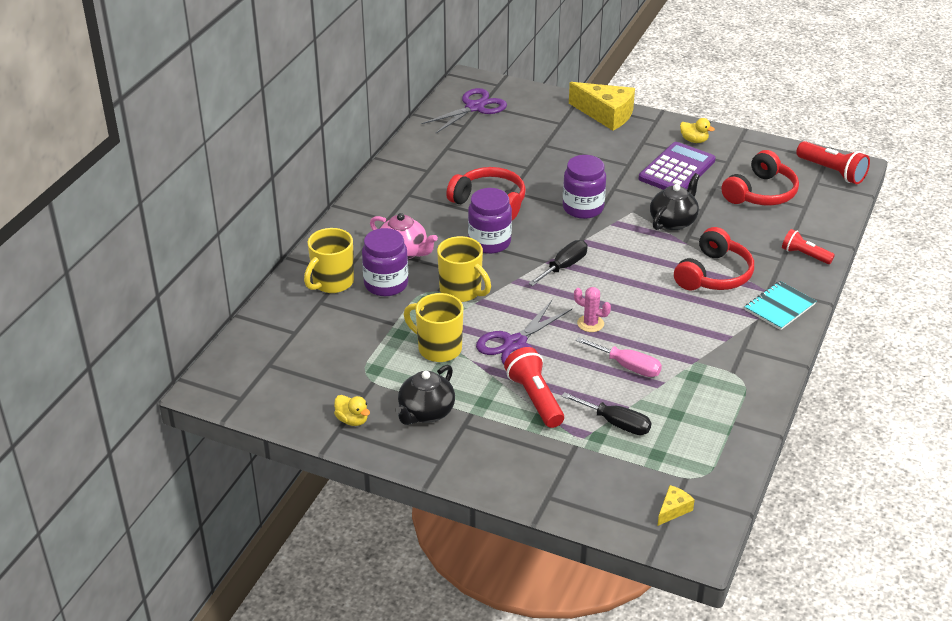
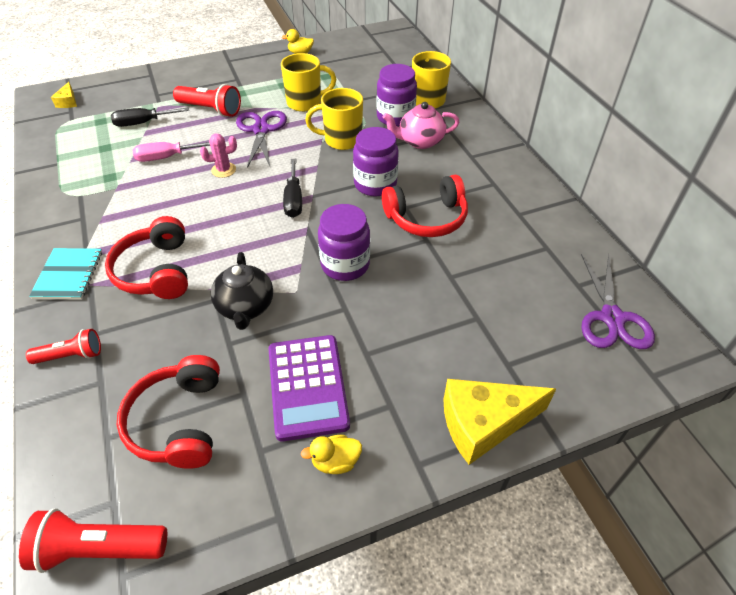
camera: 135 degrees right, 10 degrees up
black teapot [395,365,455,425] -> none

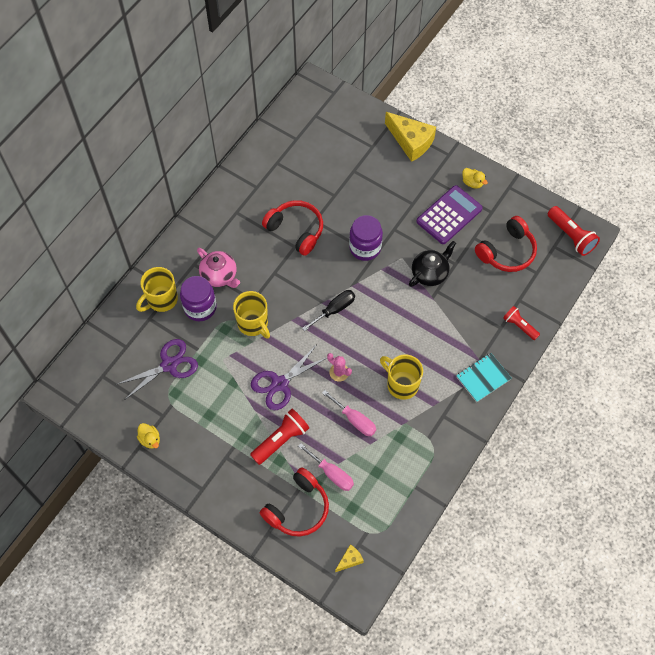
camera: 125 degrees left, 15 degrees up
red headphones [105,216,188,299] -> red headphones moved to [260,468,329,537]
black screwdriver [111,107,189,127] -> pink screwdriver [298,443,354,491]
red flashlight [173,84,241,117] -> red flashlight turned 60 degrees clockwise [250,409,309,465]
yellow mug [281,53,336,112] -> yellow mug moved to [380,354,423,400]
purple jar [353,127,399,196] -> none
purple scissors [581,254,655,349] -> purple scissors moved to [115,339,198,399]

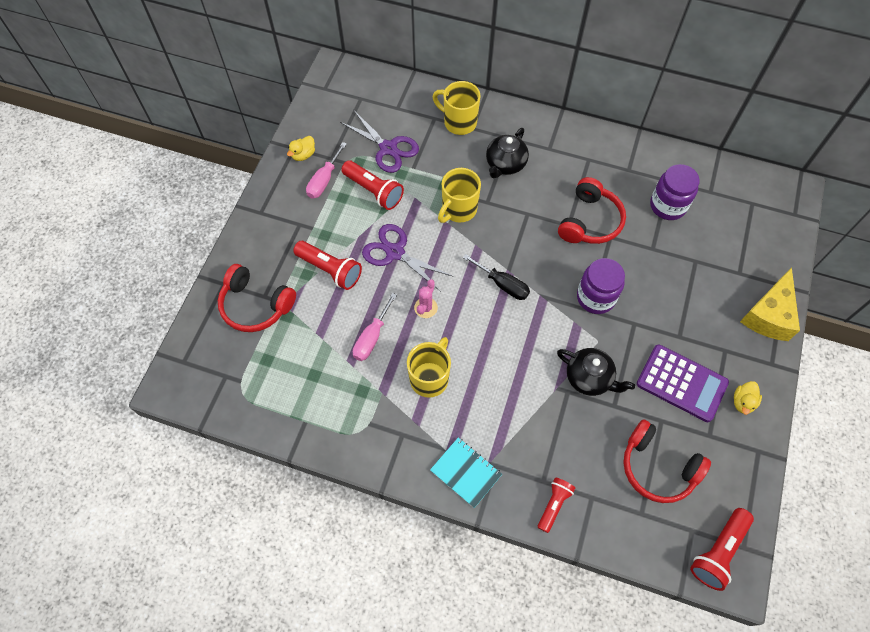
camera: 75 degrees right, 0 degrees up
purple jar [180,276,217,321] -> purple jar moved to [650,164,700,220]
pink teapot [197,248,240,288] -> black teapot [486,128,529,178]
pink screwdriver [298,443,354,491] -> pink screwdriver moved to [306,142,347,198]
yellow cheese [335,544,364,572] -> none
none -> red flashlight [341,160,404,210]

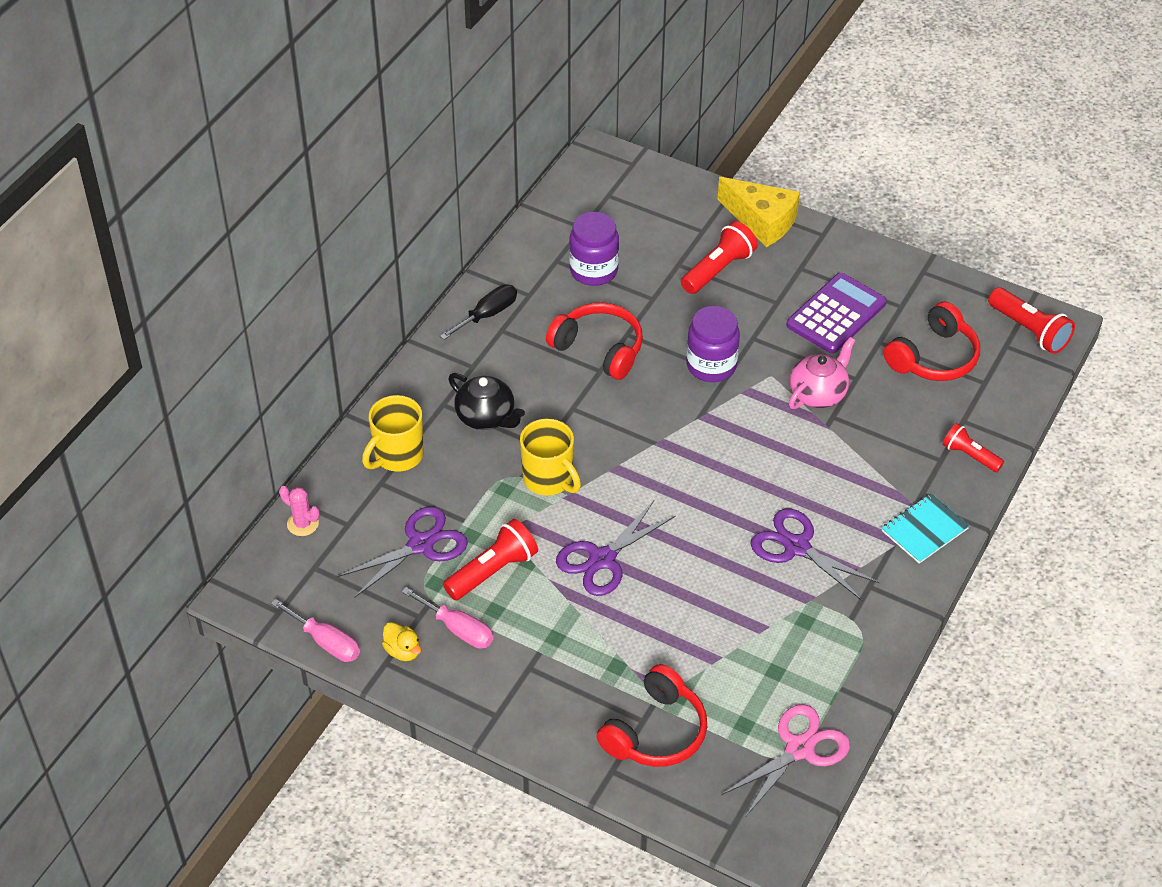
camera: 80 degrees left, 15 degrees down
red flashlight [293,241,362,290] -> red flashlight moved to [681,221,758,294]
pink screwdriver [353,293,397,361] -> pink screwdriver moved to [271,599,360,662]
yellow mug [407,337,451,398] -> purple scissors [750,508,880,602]
pink cactus [414,279,438,318] -> pink cactus moved to [279,486,320,536]
black screwdriver [463,254,530,300] -> black screwdriver moved to [440,284,517,340]
black teapot [557,348,635,396] -> pink teapot [789,337,856,409]
yellow duck [734,381,762,415] -> none
none -> pink scissors [721,704,850,817]

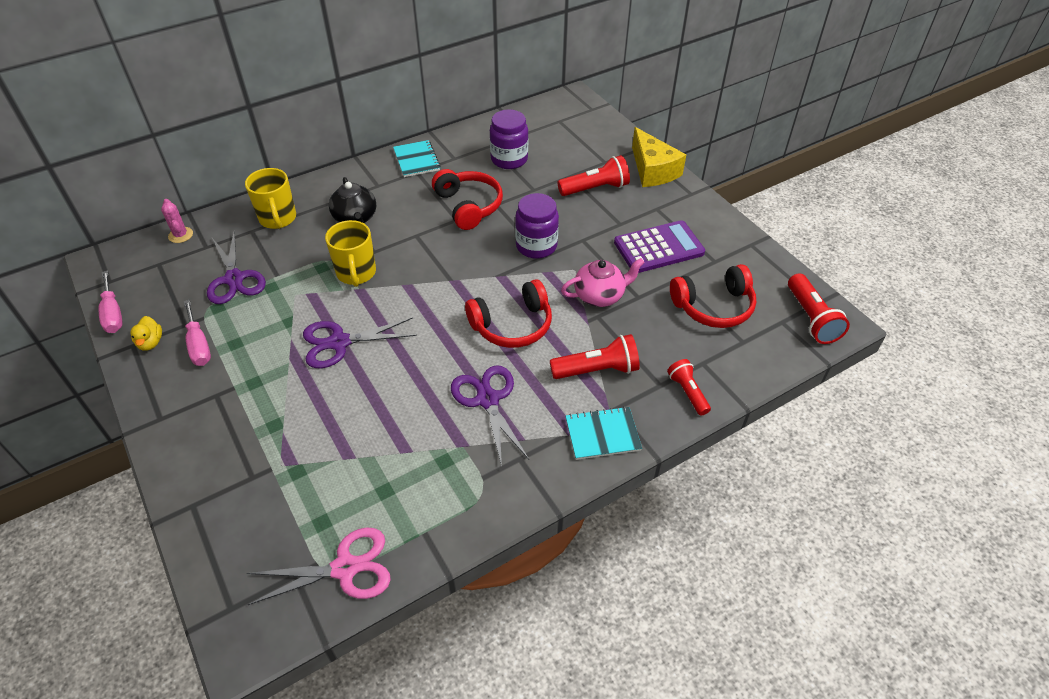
camera: 30 degrees right, 0 degrees up
purple scissors [337,507,468,598] -> purple scissors turned 75 degrees clockwise [207,231,266,304]
yellow mug [362,395,424,472] -> yellow mug turned 90 degrees counterclockwise [245,168,296,229]
black screwdriver [440,284,517,340] -> turquoise notebook [393,140,441,177]
red flashlight [443,519,538,600] -> red flashlight moved to [550,334,640,379]
red headphones [596,664,707,767] -> red headphones moved to [465,279,552,348]

